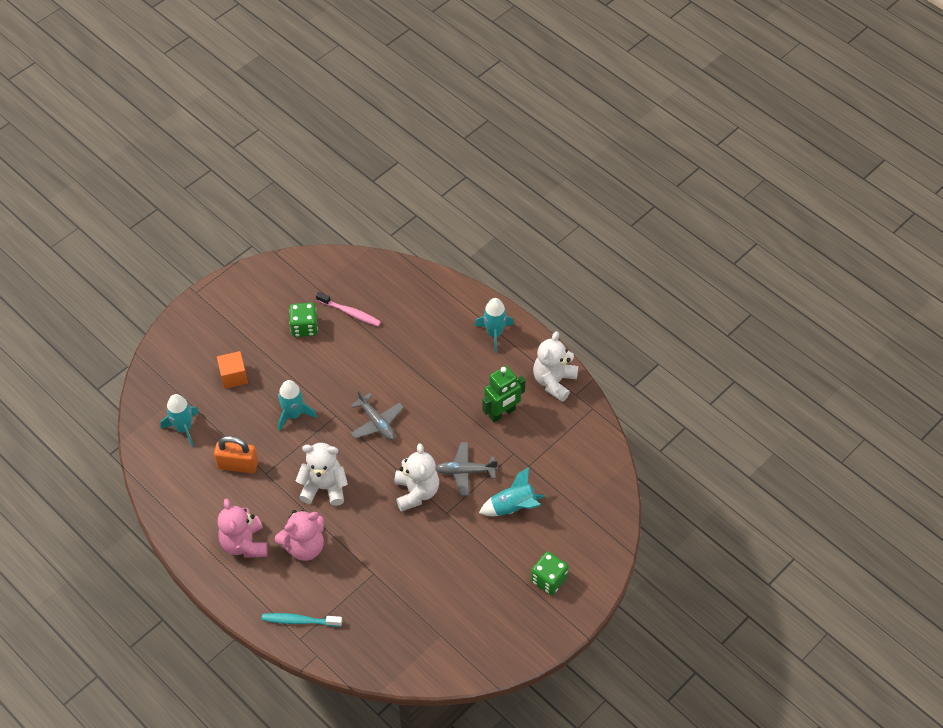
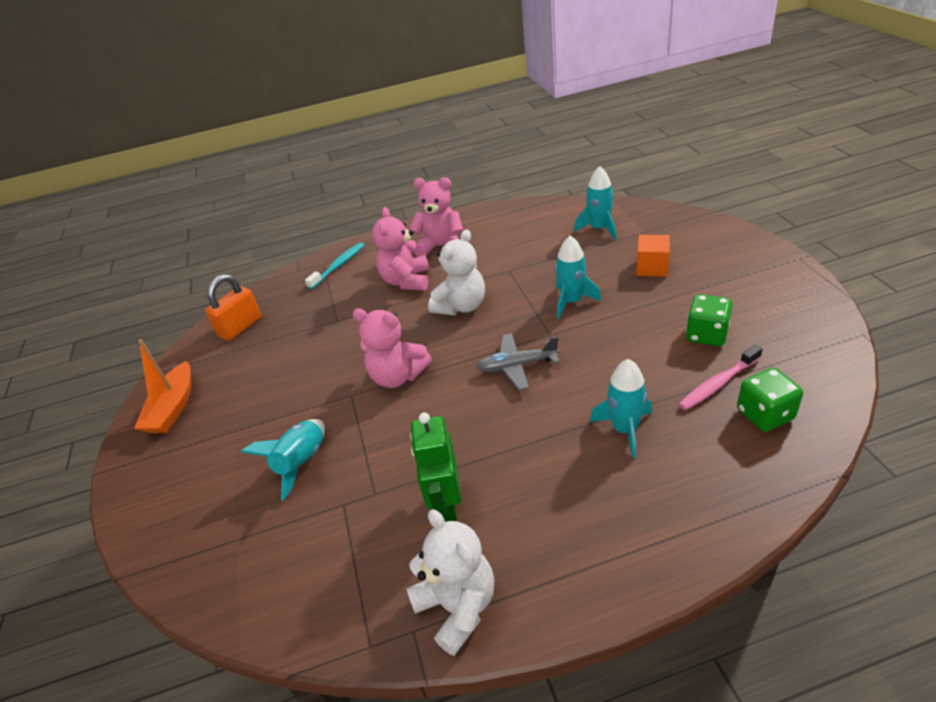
camera: 125 degrees right, 15 degrees down
orange padlock [214,436,258,473] -> orange padlock moved to [205,274,262,341]
white teddy bear [394,443,439,512] -> pink teddy bear [352,308,432,388]
grey plane [436,442,498,496] -> none
turquoise rocket [474,298,514,352] -> turquoise rocket moved to [590,359,652,458]
green dice [531,552,569,595] -> green dice moved to [737,367,803,432]
none -> orange boat [134,339,191,433]

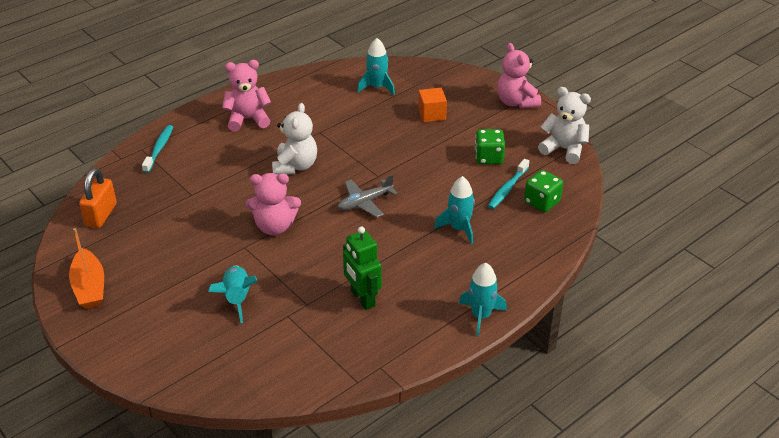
camera: 30 degrees left, 0 degrees up
pink teddy bear [372,207,429,291] -> pink teddy bear moved to [497,43,541,109]
white teddy bear [406,509,494,656] -> white teddy bear moved to [538,87,591,164]
turquoise rocket [555,236,601,319] -> turquoise rocket moved to [459,263,507,337]
pink toothbrush [678,345,763,410] -> turquoise toothbrush [488,159,529,209]

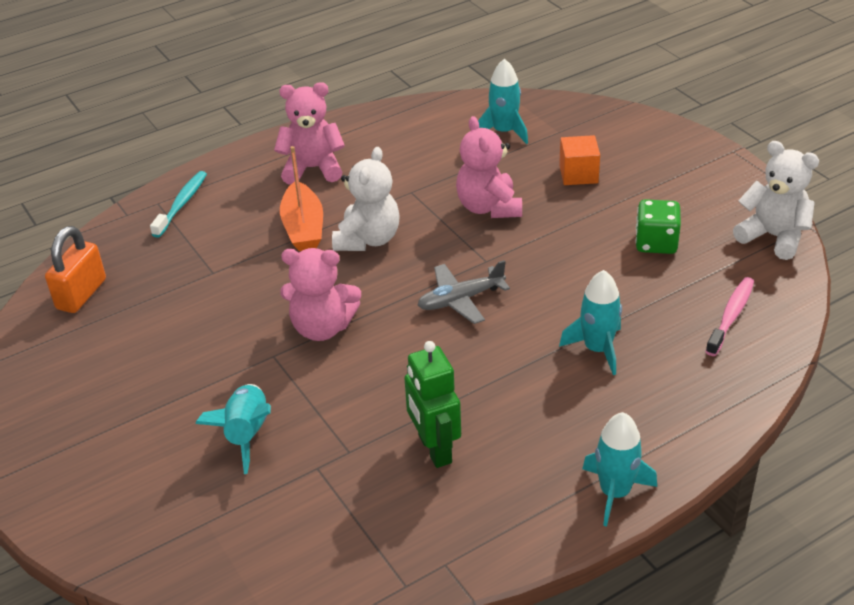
camera: 10 degrees right, 0 degrees up
orange boat [69,228,104,309] -> orange boat moved to [280,146,323,251]
turquoise toothbrush [488,159,529,209] -> none
pink teddy bear [497,43,541,109] -> pink teddy bear moved to [456,116,522,218]
green dice [524,170,563,212] -> pink toothbrush [705,277,754,356]

